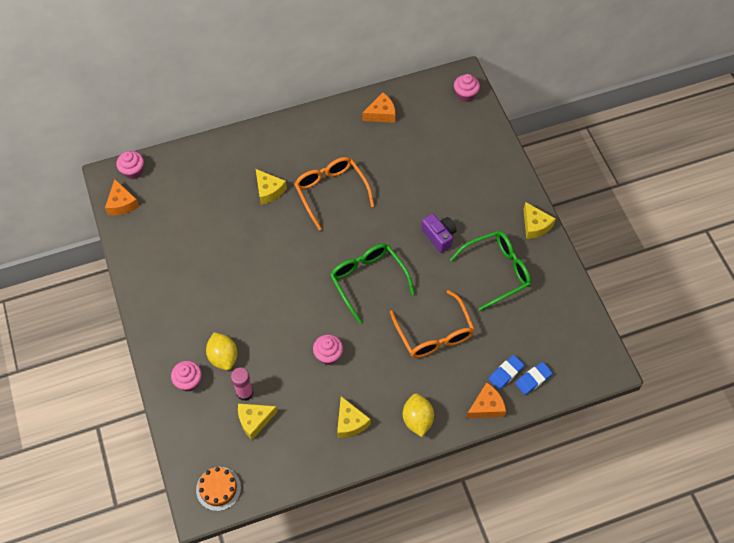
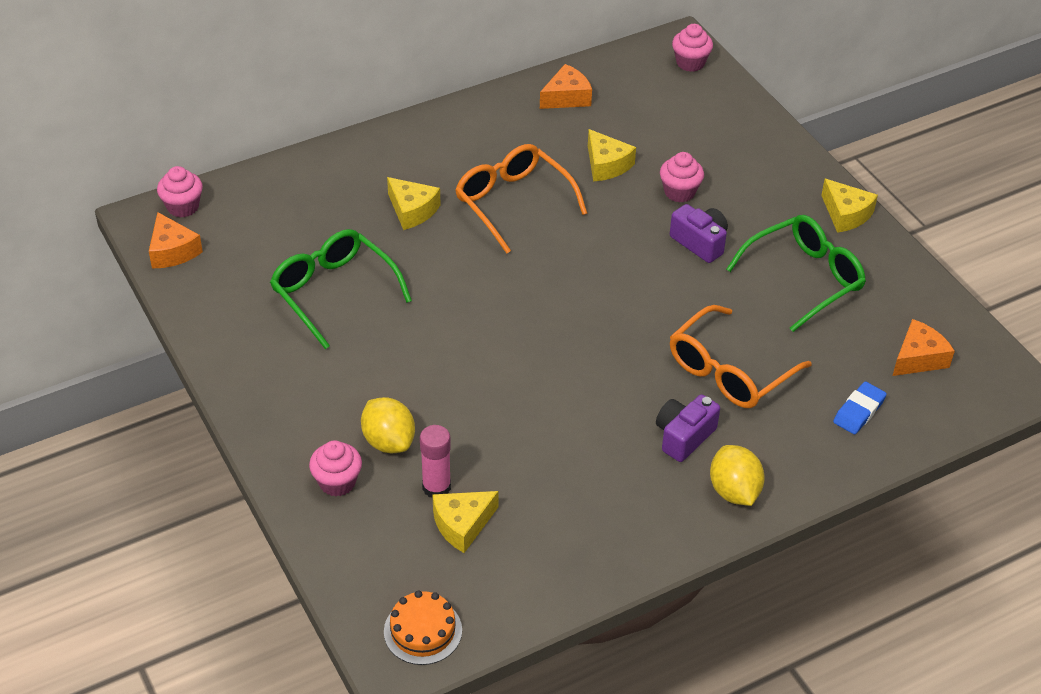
camera: 10 degrees left, 15 degrees down
pink cupcake [313,335,343,365] -> pink cupcake moved to [660,152,704,203]
green glasses [330,244,415,324] -> green glasses moved to [270,229,412,349]
yellow cheese [337,396,371,438] -> yellow cheese moved to [588,129,636,181]
orange glasses [390,290,475,358] -> orange glasses turned 75 degrees clockwise [670,305,812,408]
orange cheese [466,382,506,418] -> orange cheese moved to [893,319,955,376]
blue eraser [515,362,553,395] -> none
none -> purple camera [656,394,720,462]

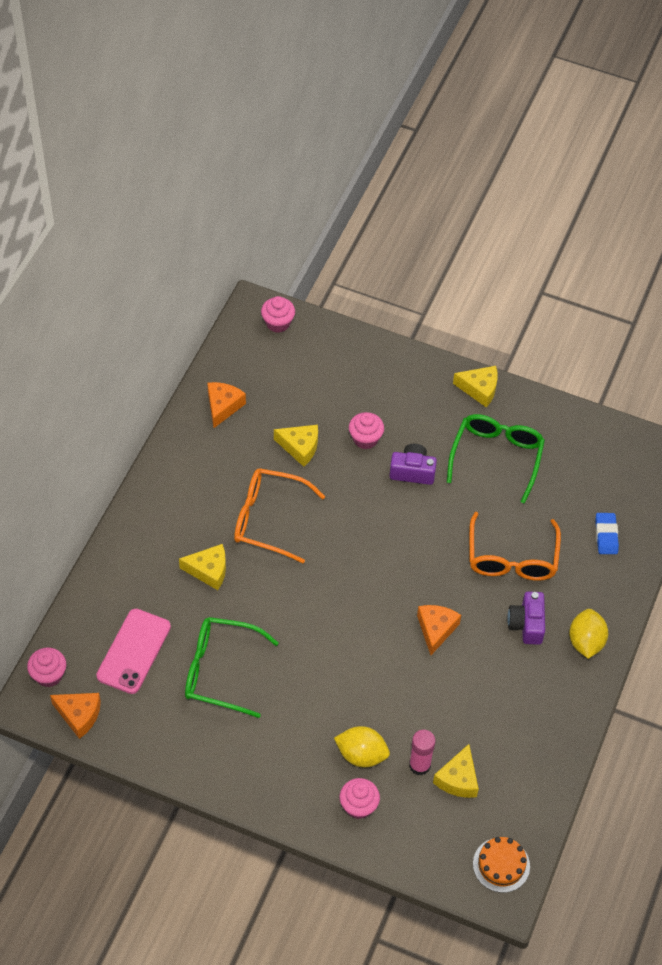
camera: 40 degrees left, 10 degrees up
yellow lemon [710,445,765,506] -> yellow lemon turned 60 degrees clockwise [569,609,608,659]
orange cheese [893,319,955,376] -> orange cheese moved to [417,605,461,655]
none -> pink phone [96,609,171,694]

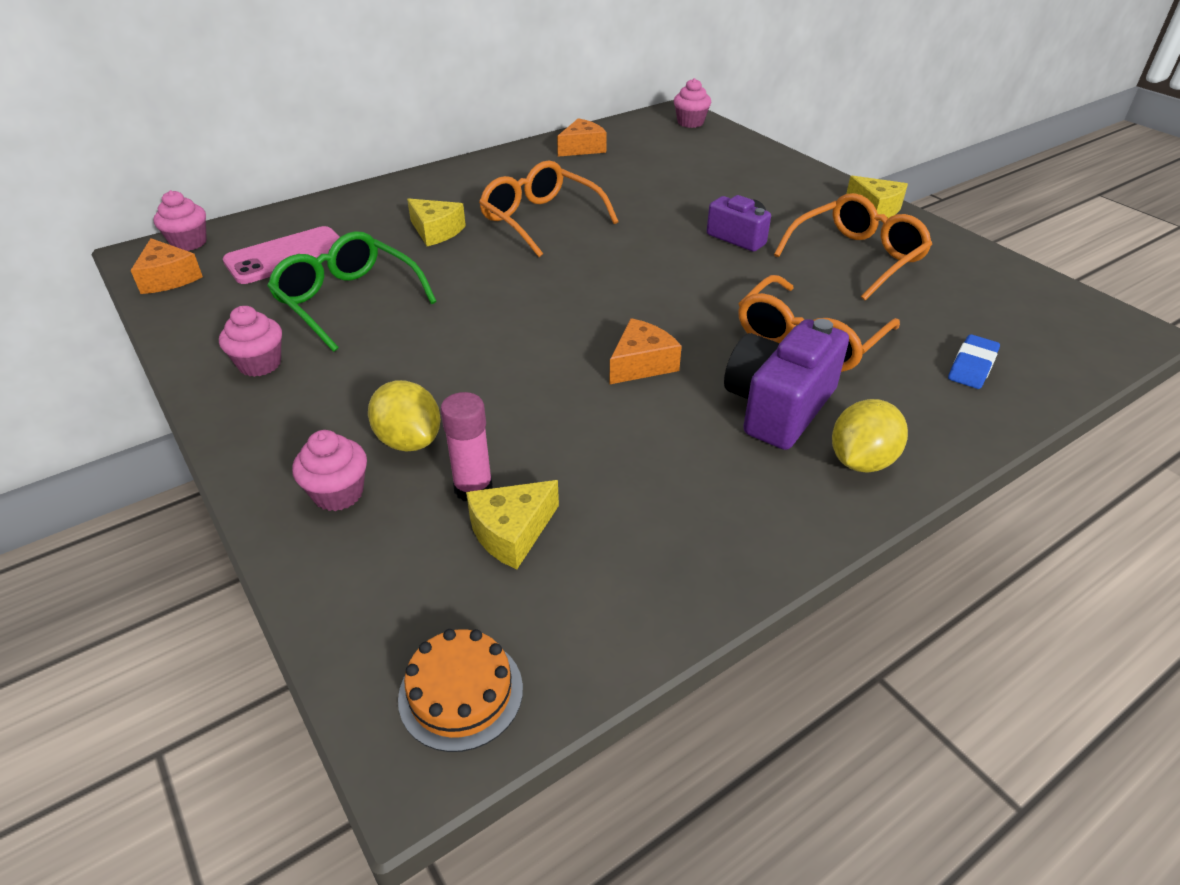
camera: 35 degrees right, 15 degrees down
yellow cheese [274,425,318,467] -> none
pink cupcake [349,412,384,449] -> pink cupcake moved to [219,306,282,377]
green glasses [447,414,545,504] -> orange glasses [774,193,932,300]
purple camera [507,592,545,645] -> purple camera [724,319,849,450], size x1.57

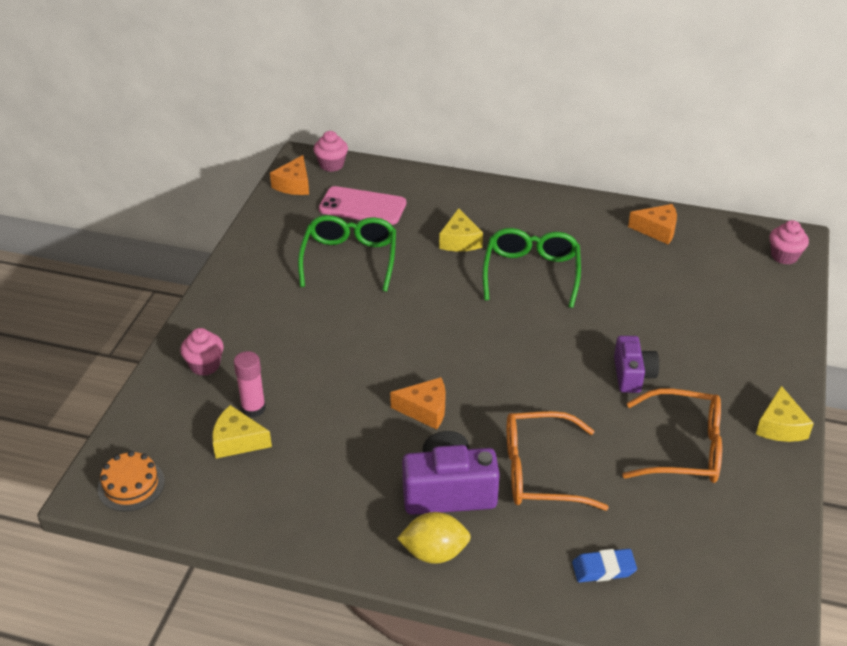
camera: 50 degrees right, 0 degrees up
pink cupcake [219,306,282,377] -> none
yellow lemon [368,380,441,452] -> none
orange glasses [479,160,618,257] -> green glasses [482,228,581,308]

